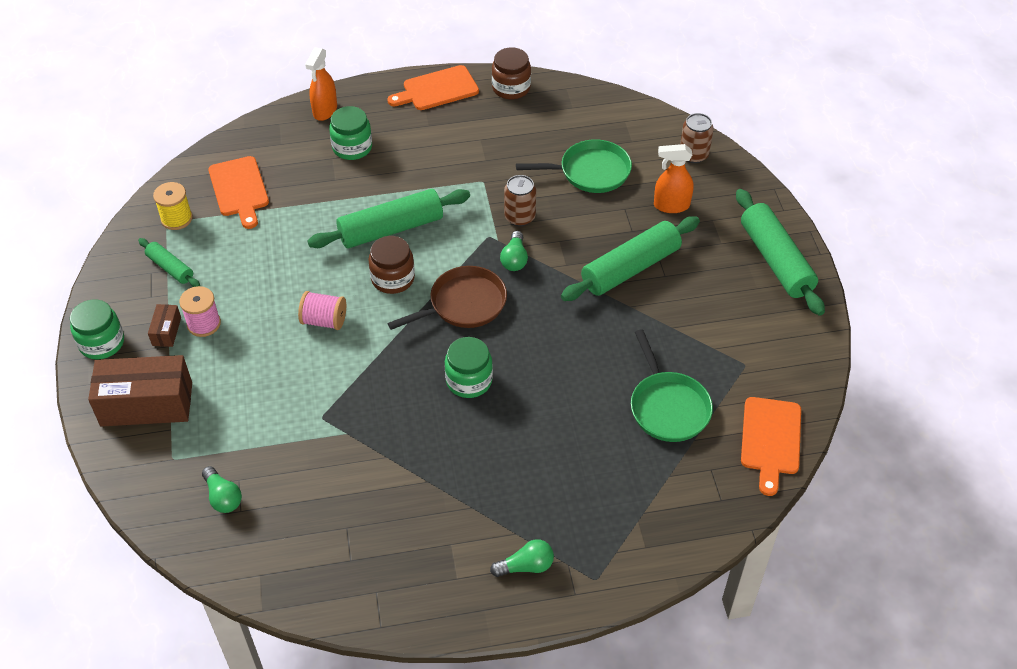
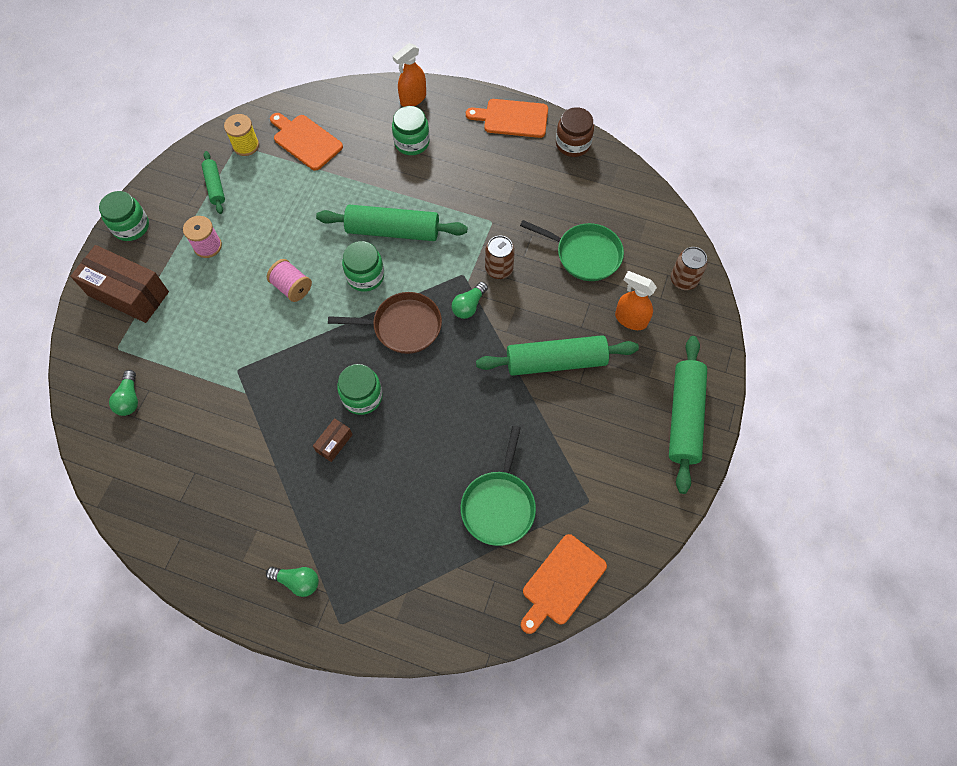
camera: 30 degrees right, 15 degrees up
brown box [148,304,181,347] -> brown box moved to [313,418,353,462]
orange cutting board [208,156,269,229] -> orange cutting board turned 120 degrees clockwise [270,113,343,171]
brown jar [368,236,415,294] -> green jar [342,241,384,292]

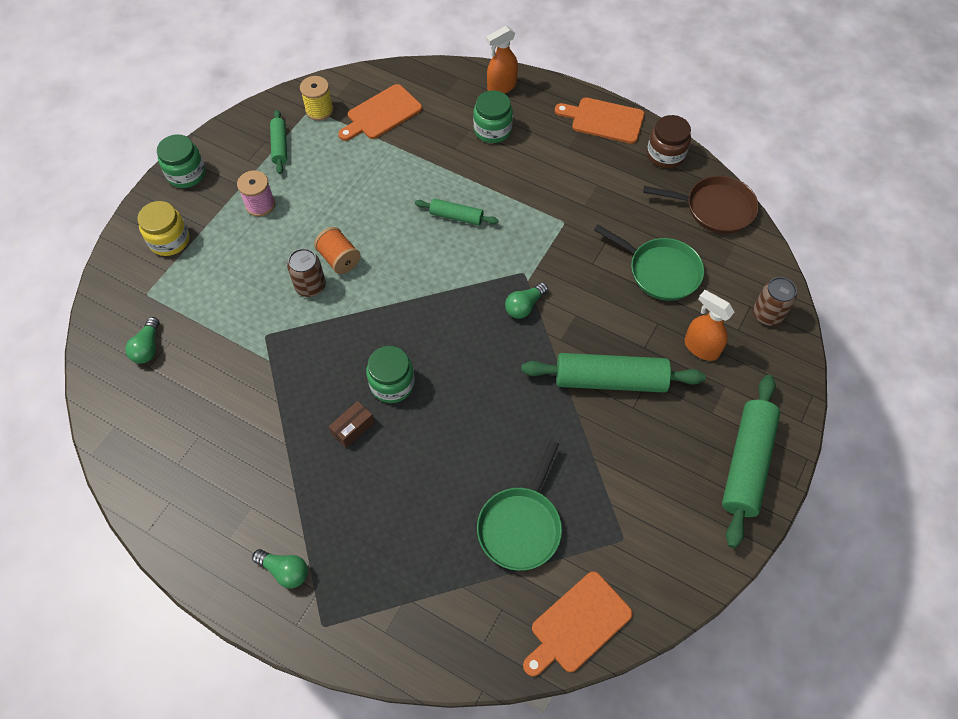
camera: 10 degrees right, 5 degrees down
brown box [70,245,169,323] -> yellow jar [137,201,189,256]
pink spool [267,259,312,302] -> orange spool [314,227,361,274]
orange cutting board [270,113,343,171] -> orange cutting board turned 90 degrees counterclockwise [338,84,422,141]
green rolling pin [316,205,467,241] -> green rolling pin [415,198,499,226], size x0.53
brown pan [328,292,442,354] -> brown pan moved to [643,176,759,234]
green jar [342,241,384,292] -> none
brown can [485,236,515,279] -> brown can moved to [287,248,326,297]

